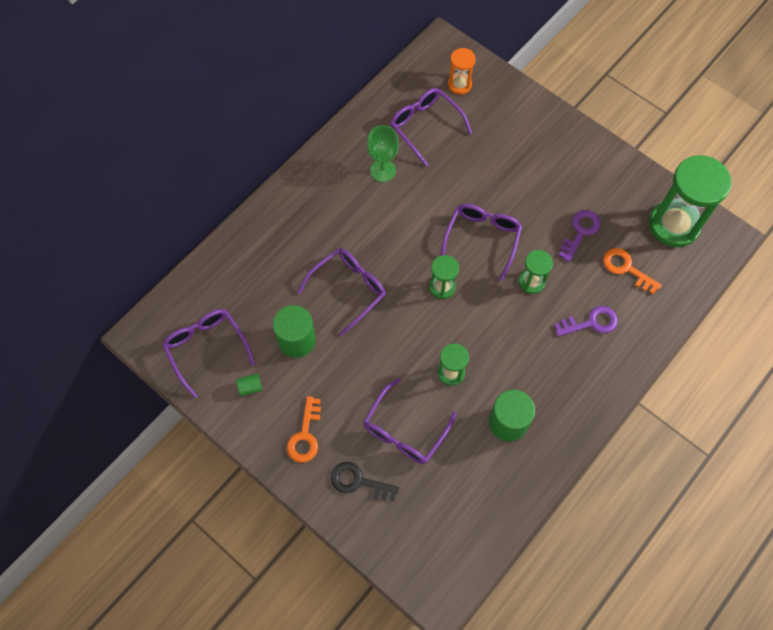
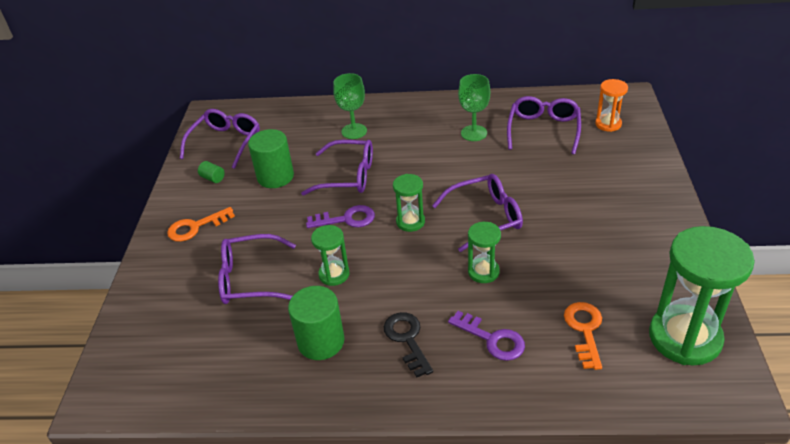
camera: 55 degrees right, 25 degrees down
black key [331,462,399,501] -> black key moved to [384,312,433,377]
purple key [558,210,601,262] -> purple key moved to [306,205,375,228]
none -> green goblet [333,73,367,139]

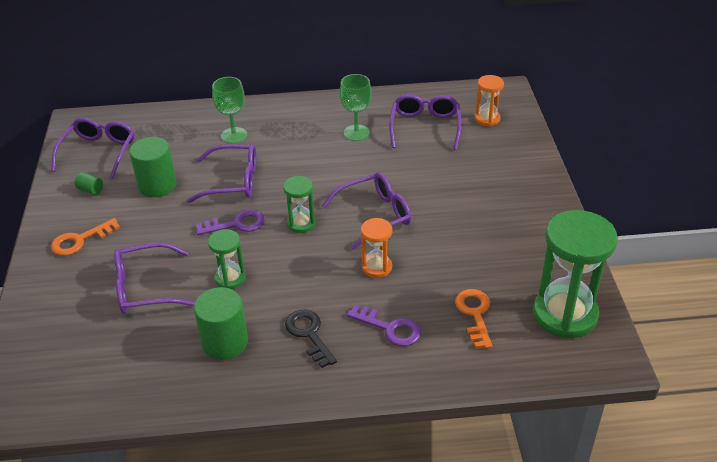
camera: 10 degrees left, 0 degrees up
green hourglass [468,222,501,283] -> orange hourglass [361,218,392,278]

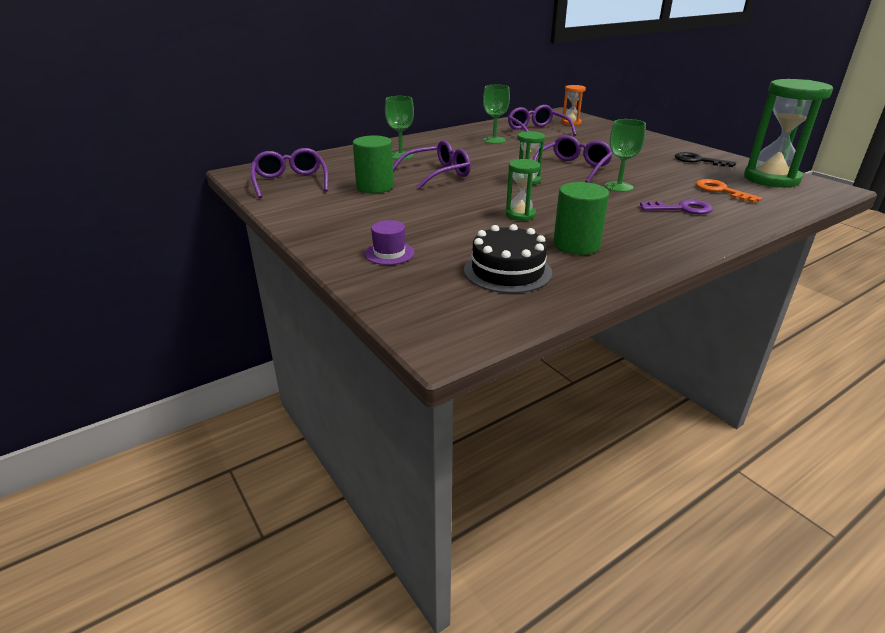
camera: 30 degrees left, 10 degrees down
orange key [51,218,120,256] -> none
green cylinder [75,172,103,195] -> none
purple glasses [114,242,195,314] -> none
purple key [196,210,265,235] -> none
black key [285,310,337,368] -> black key moved to [675,152,736,167]
orange hourglass [361,218,392,278] -> green goblet [605,119,646,192]
none -> purple hat [364,220,415,265]
none -> black cake [464,224,552,293]

